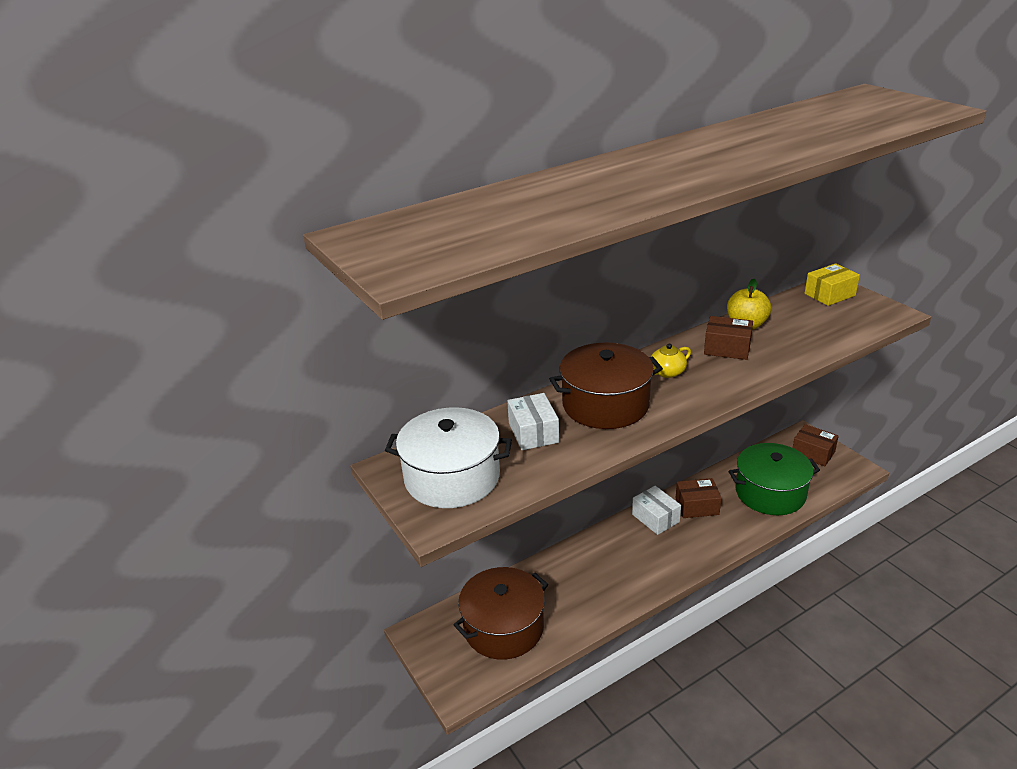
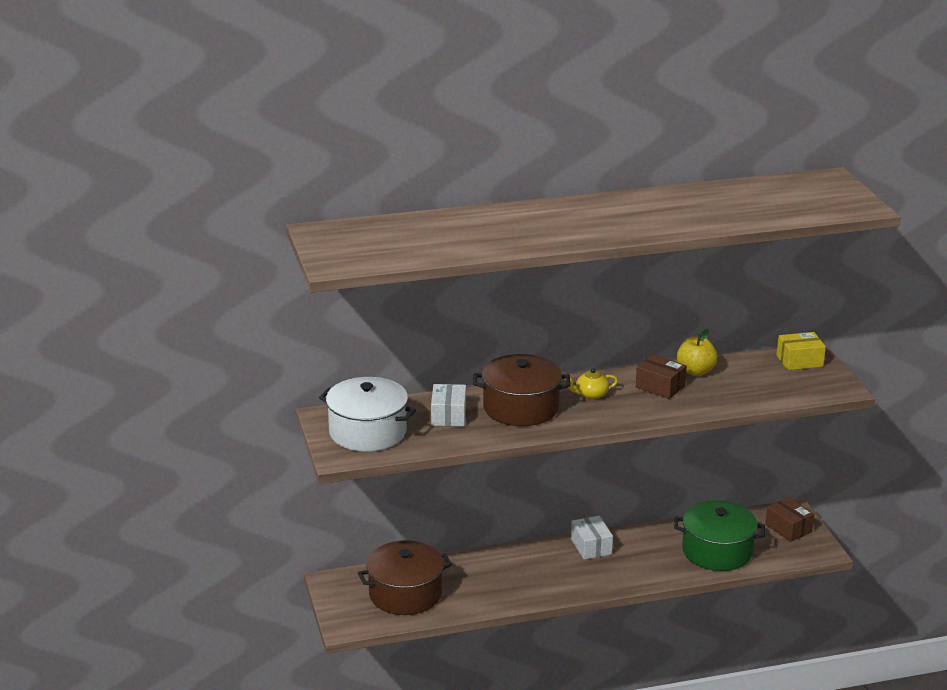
camera: 15 degrees right, 5 degrees down
brown box [676,478,721,518] -> none

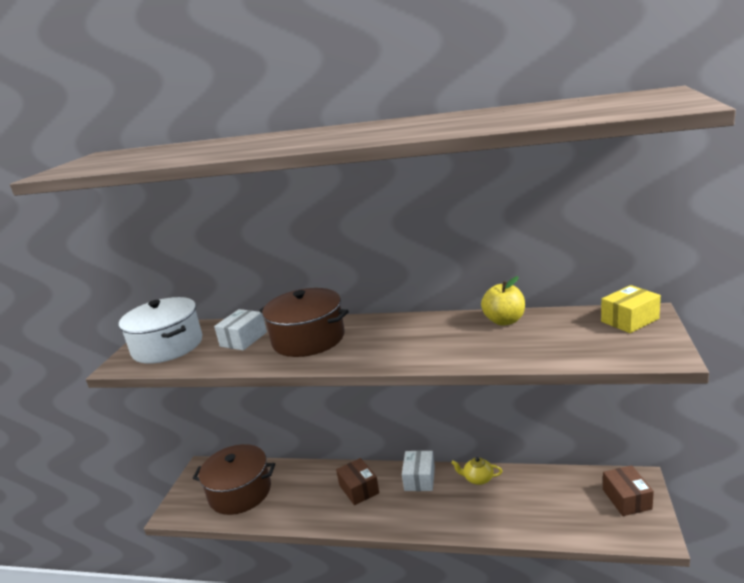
camera: 30 degrees right, 5 degrees down
yellow teapot [565,368,618,399] -> yellow teapot moved to [452,457,502,485]
brown box [636,354,687,399] -> brown box moved to [336,458,379,505]
green pot [674,500,765,571] -> none
yellow box [776,332,826,370] -> yellow box turned 45 degrees counterclockwise [601,285,661,333]

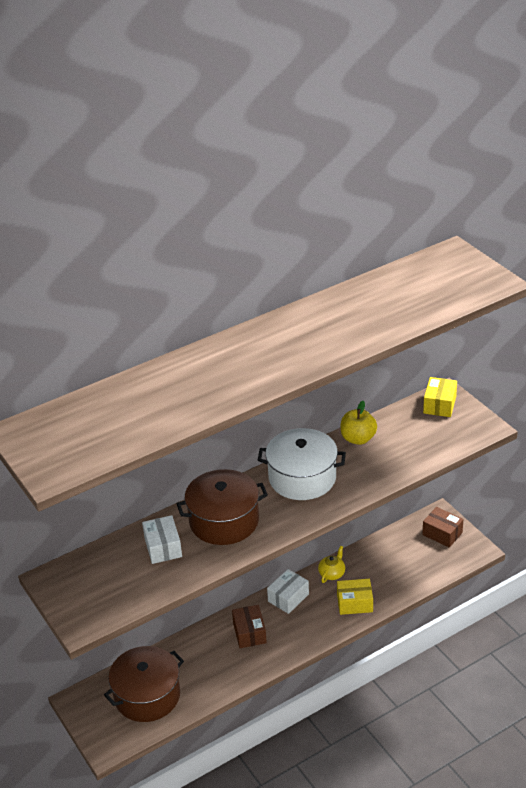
camera: 45 degrees left, 15 degrees up
white pot [119,297,203,364] -> white pot moved to [258,428,346,500]
brown box [336,458,379,505] -> brown box turned 60 degrees clockwise [232,605,267,648]
white box [402,450,435,491] -> white box turned 75 degrees clockwise [267,569,309,614]
yellow teapot [452,457,502,485] -> yellow teapot turned 150 degrees clockwise [318,546,345,583]
none -> yellow box [337,579,373,615]

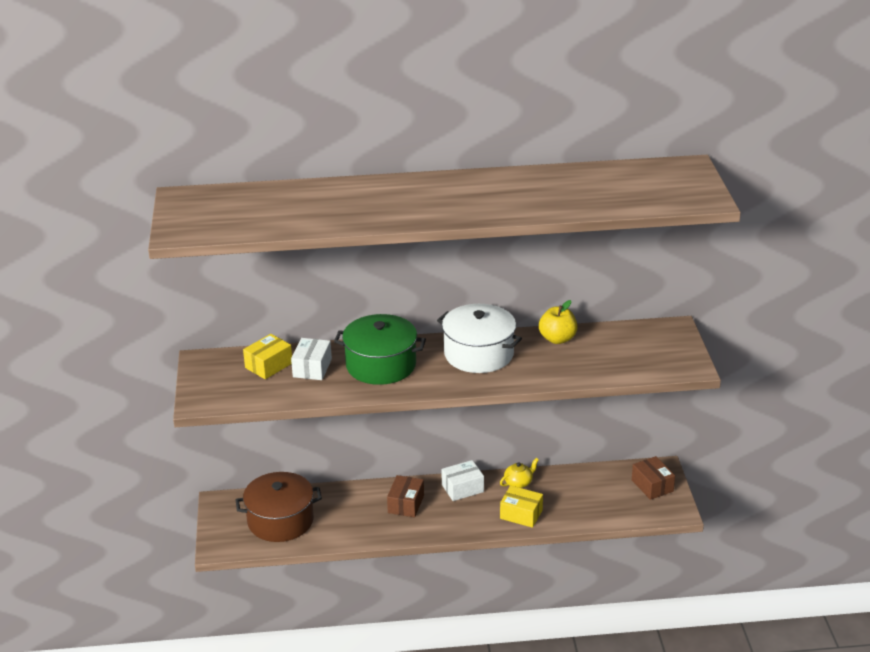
camera: 25 degrees right, 5 degrees down
brown pot [177,469,268,545] -> green pot [334,314,426,385]
yellow box [423,377,457,417] -> yellow box moved to [243,334,292,379]

